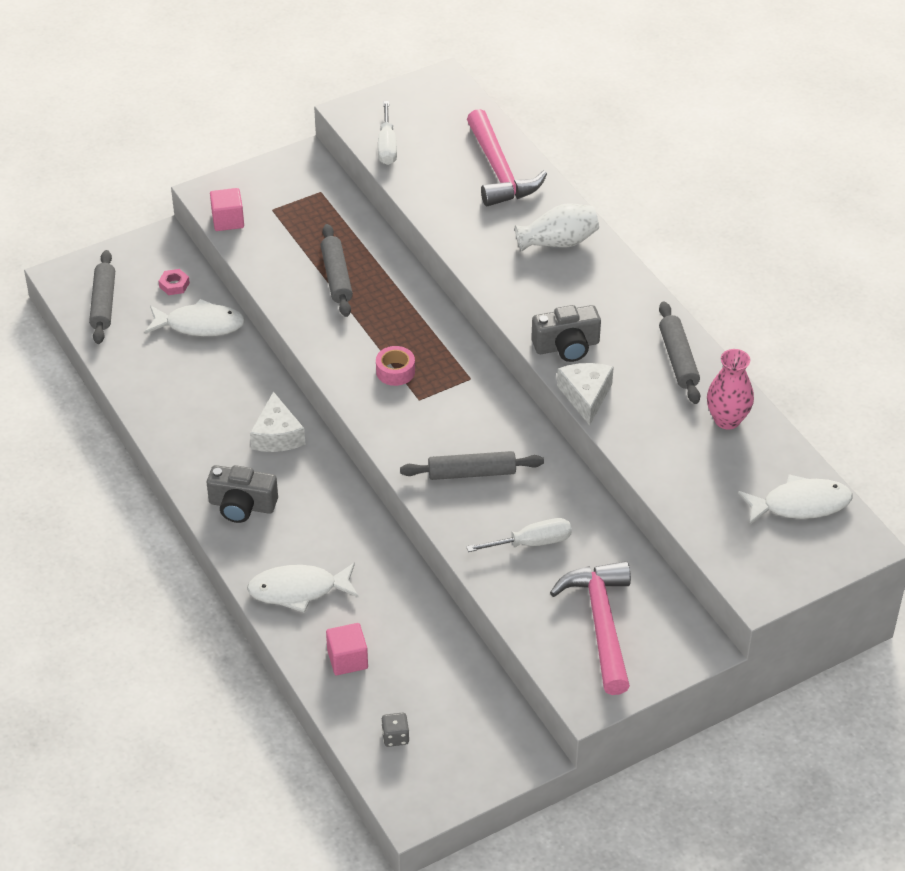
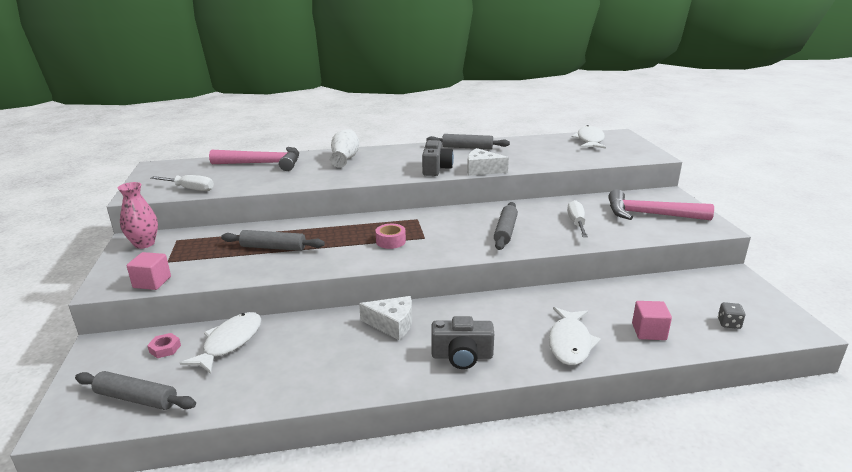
camera: 70 degrees left, 20 degrees down
grey camera [207,465,278,523] -> grey camera turned 60 degrees clockwise [431,316,494,369]
pink vase [707,349,754,430] -> pink vase moved to [117,182,158,249]

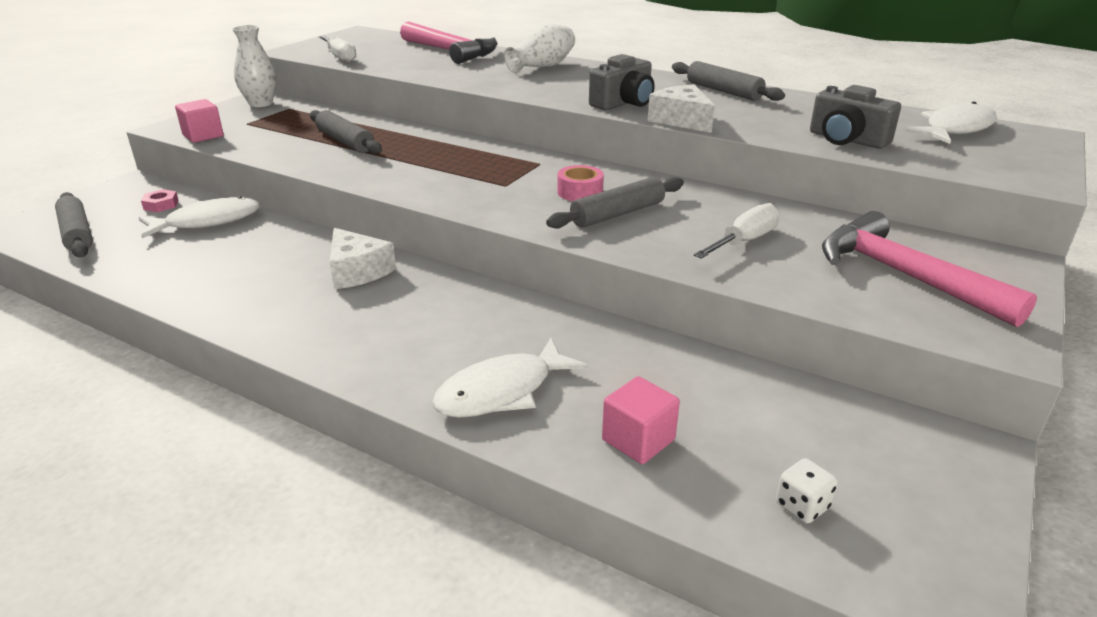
camera: 40 degrees right, 5 degrees up
pink vase [117,182,158,249] -> white vase [232,25,277,107]
pink tape [375,224,406,249] -> pink tape moved to [557,165,604,201]
grey camera [431,316,494,369] -> grey camera moved to [810,85,901,149]
grey dice [718,302,745,329] -> white dice [776,458,838,523]

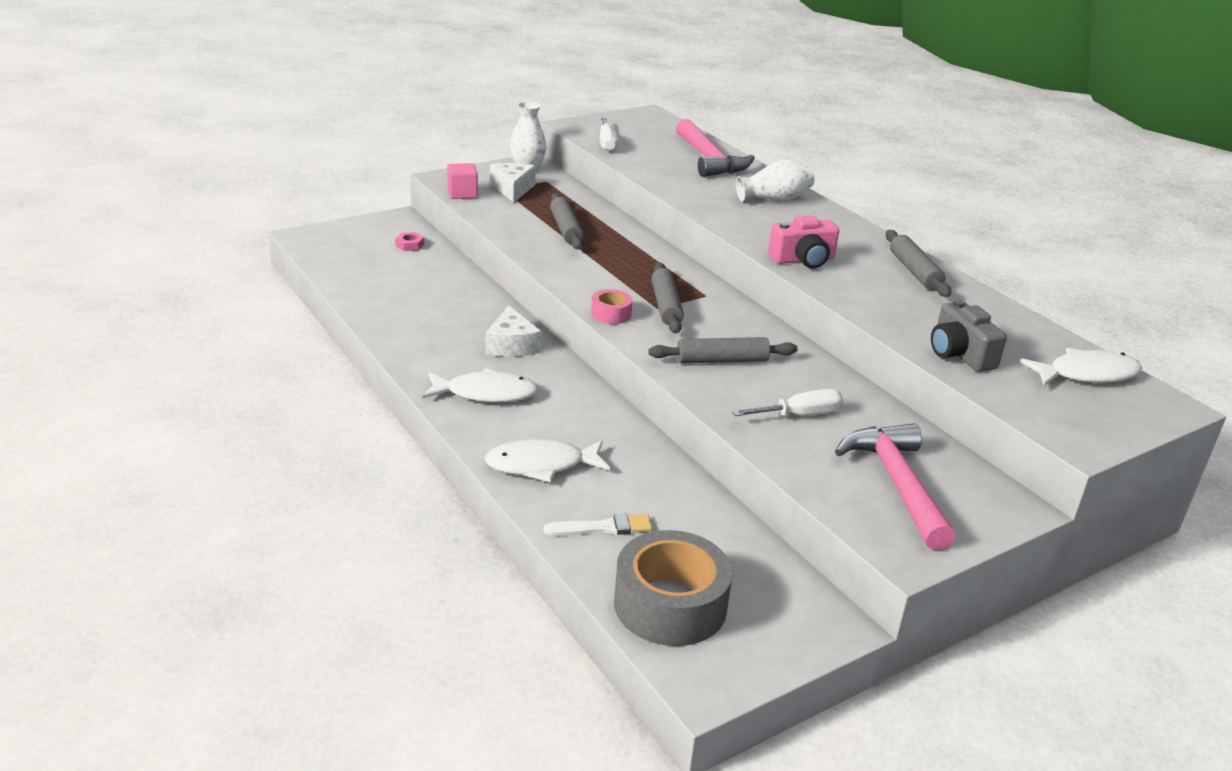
camera: 25 degrees right, 0 degrees up
grey rolling pin [55,192,93,257] -> grey rolling pin moved to [651,262,684,334]
white fish [139,196,260,238] -> white fish moved to [422,368,538,402]
pink tape [557,165,604,201] -> pink tape moved to [591,289,632,324]
grey camera [589,54,654,110] -> pink camera [768,215,839,269]
pink cube [602,376,680,464] -> white brush [544,514,652,536]
white cheese [648,84,715,133] -> white cheese moved to [490,163,536,202]
white dice [776,458,838,523] -> grey tape [614,530,732,646]

